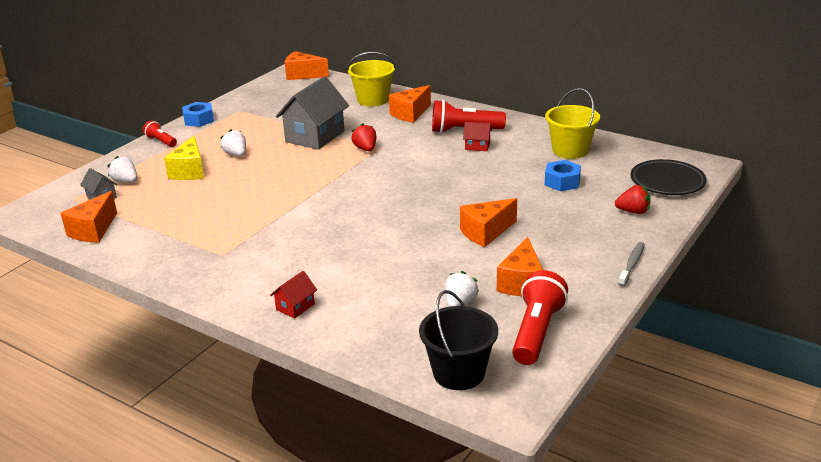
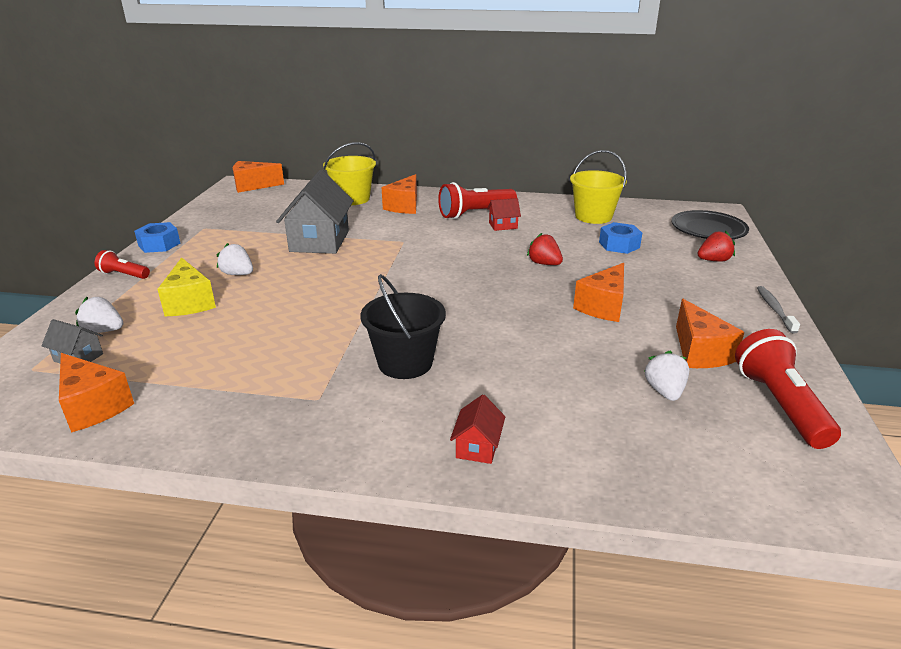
camera: 25 degrees left, 0 degrees up
orange cheese [61,191,117,242] -> orange cheese turned 45 degrees counterclockwise [59,353,134,432]
red strawberry [351,123,377,151] -> red strawberry moved to [527,233,563,265]
black bucket [419,290,498,390] -> black bucket moved to [360,274,446,379]

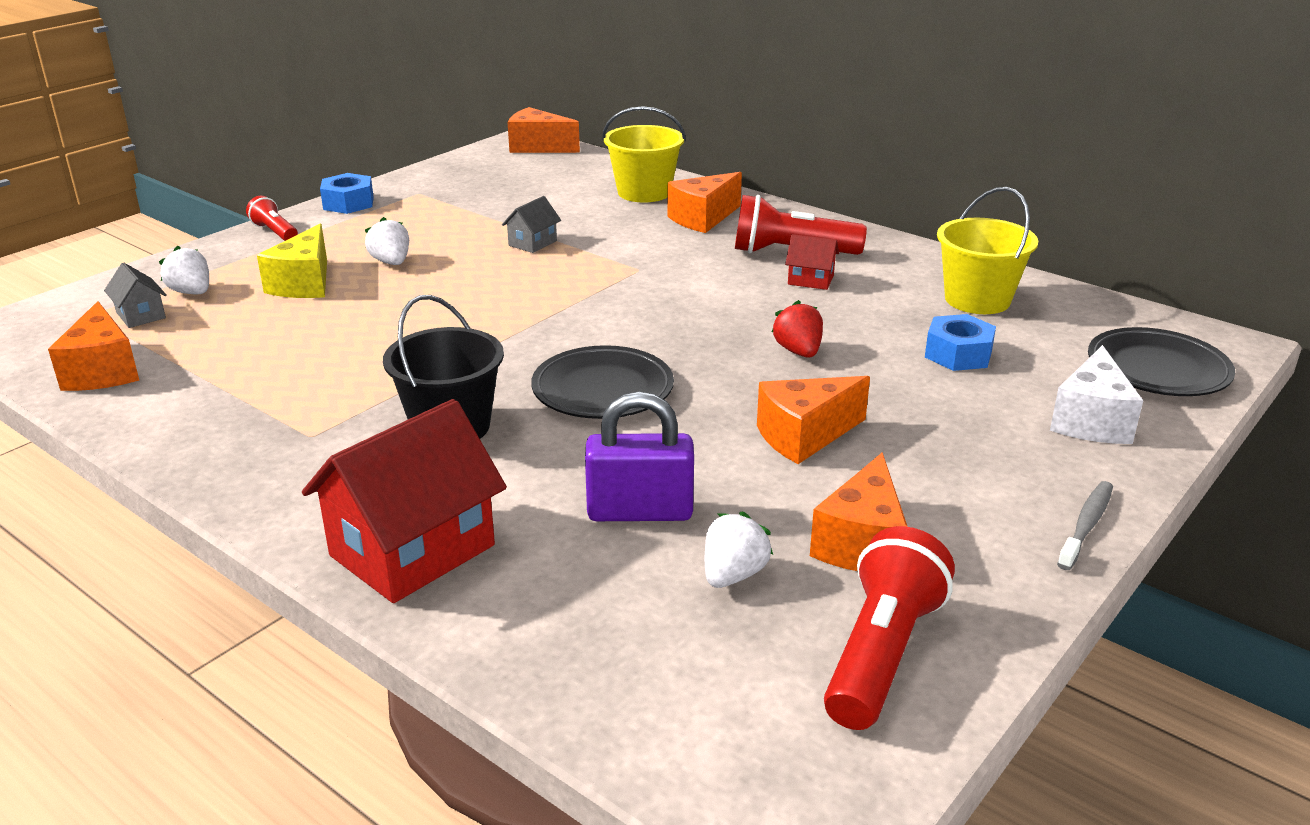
camera: 30 degrees right, 0 degrees up
grey house [276,170,354,254] -> grey house [502,196,561,253], size x0.46
red house [450,394,505,464] -> red house [302,399,507,603], size x2.16
red strawberry [698,231,735,261] -> white cheese [1050,345,1143,444]
none -> black plate [531,345,674,419]
none -> purple padlock [585,392,694,521]

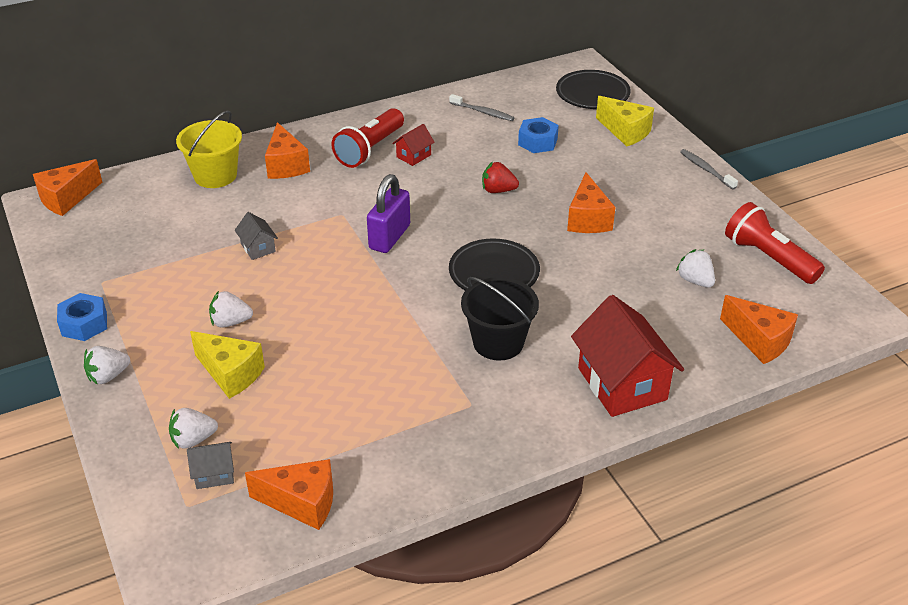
camera: 65 degrees left, 10 degrees up
red flashlight [246,196,298,241] -> white strawberry [84,346,130,385]
purple padlock [585,392,694,521] -> purple padlock moved to [367,174,410,253]
orange cheese [810,452,908,571] -> orange cheese moved to [720,295,798,364]
yellow bucket [937,187,1038,314] -> grey toothbrush [449,94,514,121]
white cheese [1050,345,1143,444] -> yellow cheese [596,96,654,146]

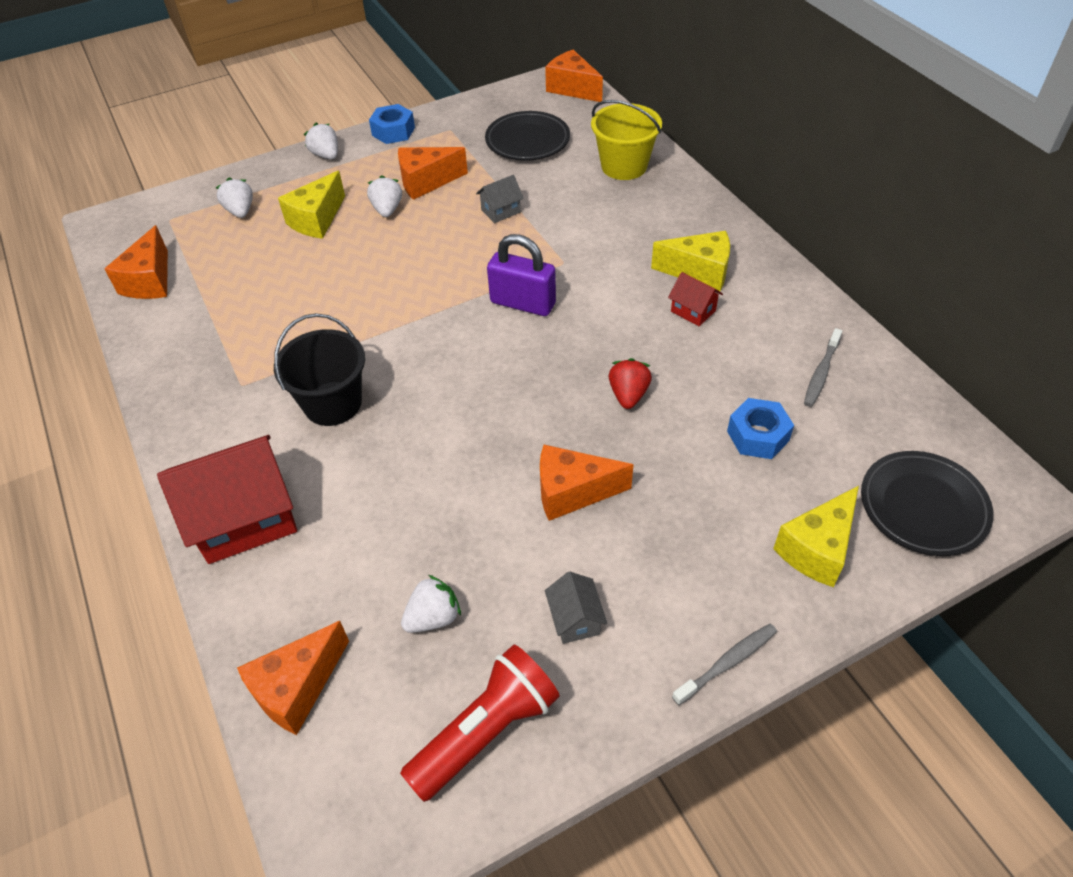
camera: 90 degrees right, 10 degrees up
grey house [187,442,234,489] -> grey house moved to [545,572,608,644]
orange cheese [265,122,310,179] -> orange cheese moved to [398,147,468,200]
red flashlight [331,108,404,168] -> yellow cheese [651,231,730,291]
black plate [449,239,540,291] -> black plate moved to [485,111,570,161]

